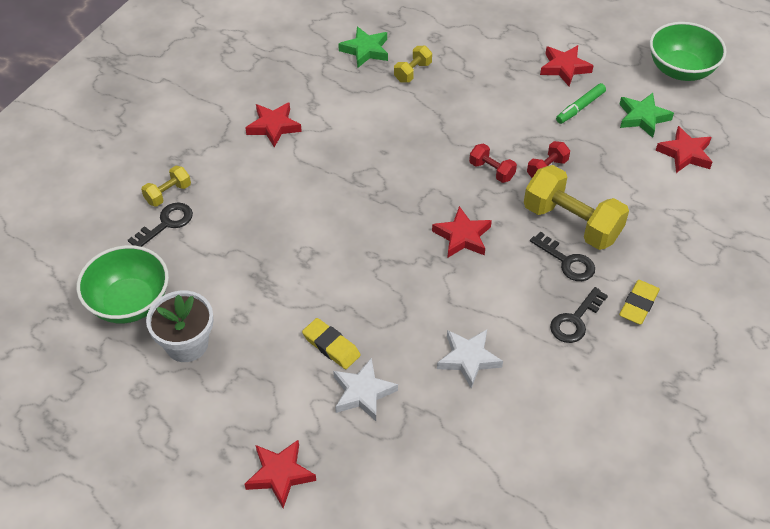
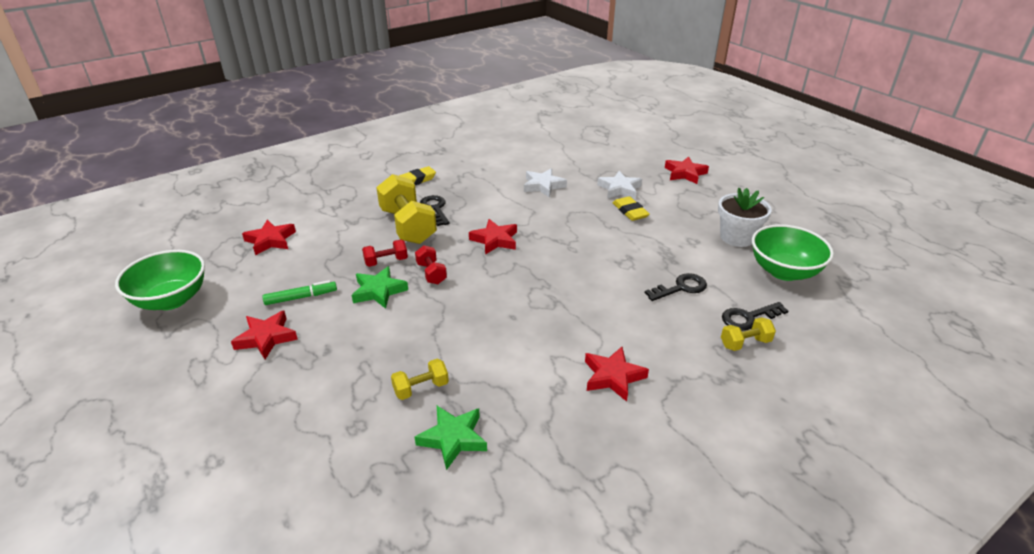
camera: 155 degrees left, 15 degrees down
black key [550,287,608,343] -> black key moved to [645,273,707,301]
green star [619,93,674,138] -> green star moved to [352,266,408,309]

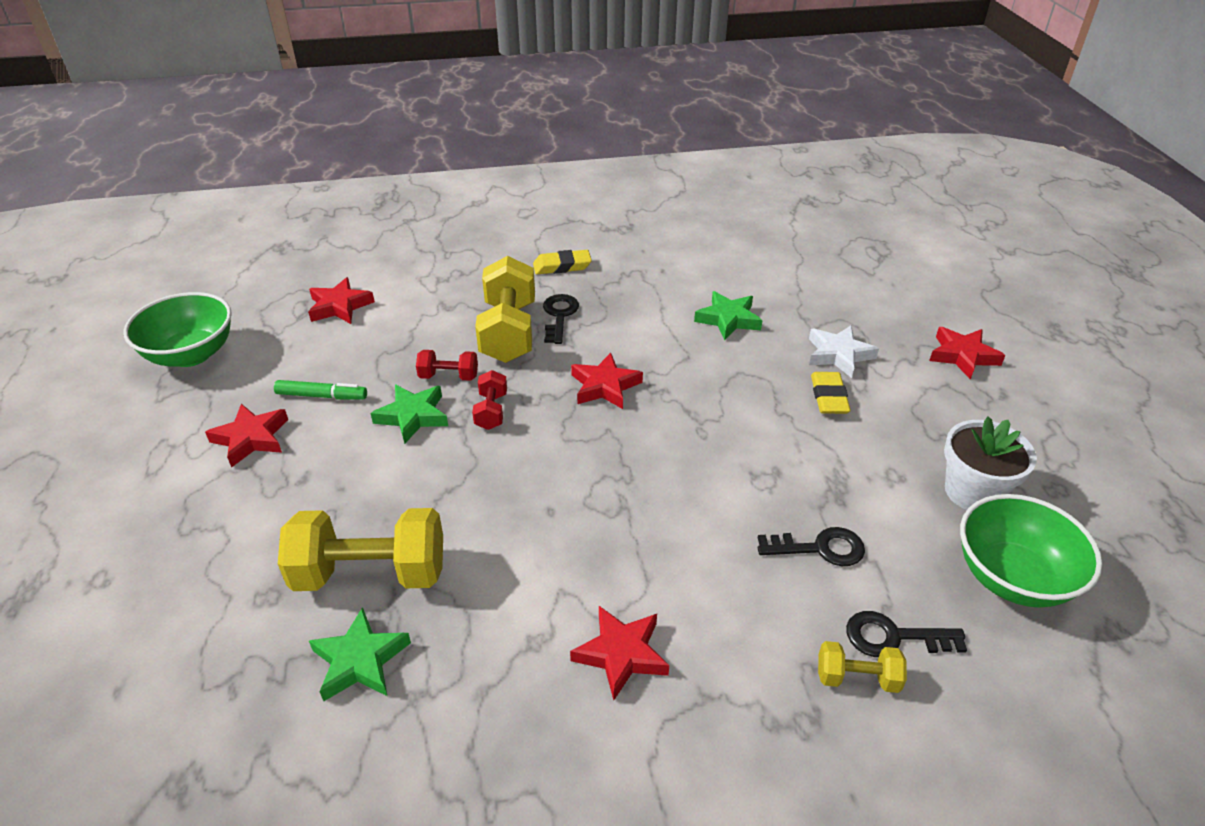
camera: 25 degrees right, 5 degrees up
yellow dumbbell [391,359,449,400] -> yellow dumbbell [278,508,443,591], size x2.04
white star [524,168,567,198] -> green star [694,291,762,341]

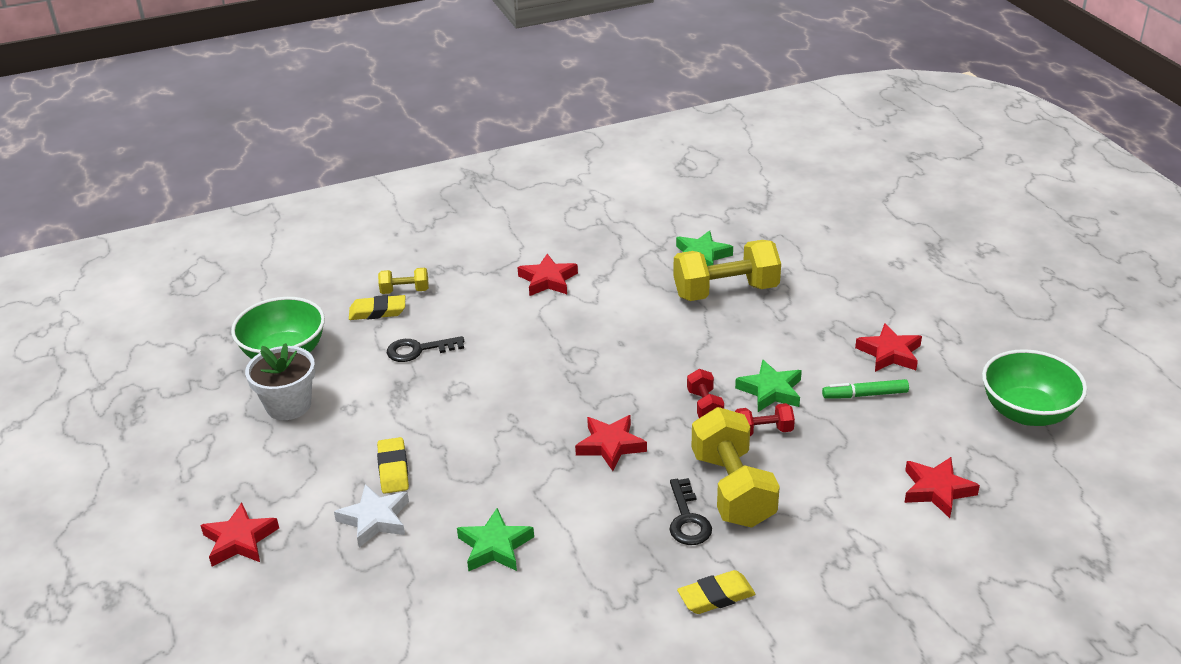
camera: 170 degrees right, 5 degrees down
black key [846,611,967,657] -> yellow eraser [349,295,405,320]

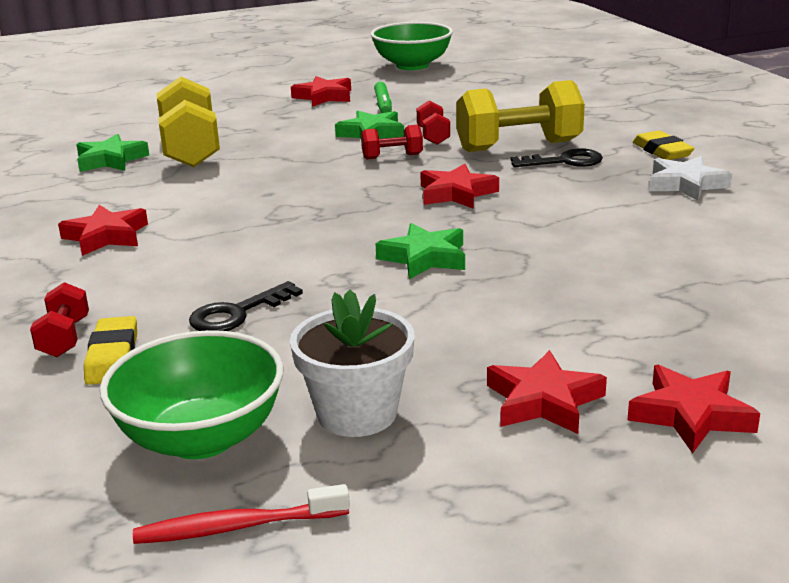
camera: 90 degrees left, 10 degrees down
white star [334,484,409,548] -> white star moved to [649,156,732,201]
yellow eraser [377,437,409,494] -> none
yellow dumbbell [378,268,429,294] -> red dumbbell [30,282,89,357]
black key [387,336,464,362] -> black key turned 60 degrees clockwise [189,281,303,331]
green star [457,508,534,571] -> green star moved to [376,223,465,279]
red star [904,457,980,518] -> red star moved to [487,350,607,434]
none -> red toothbrush [133,484,350,544]

